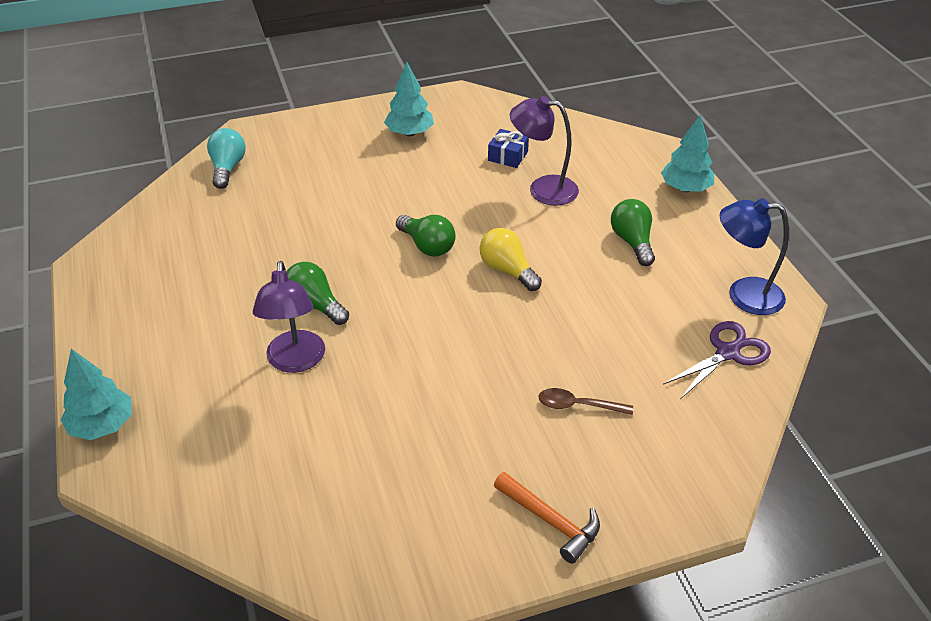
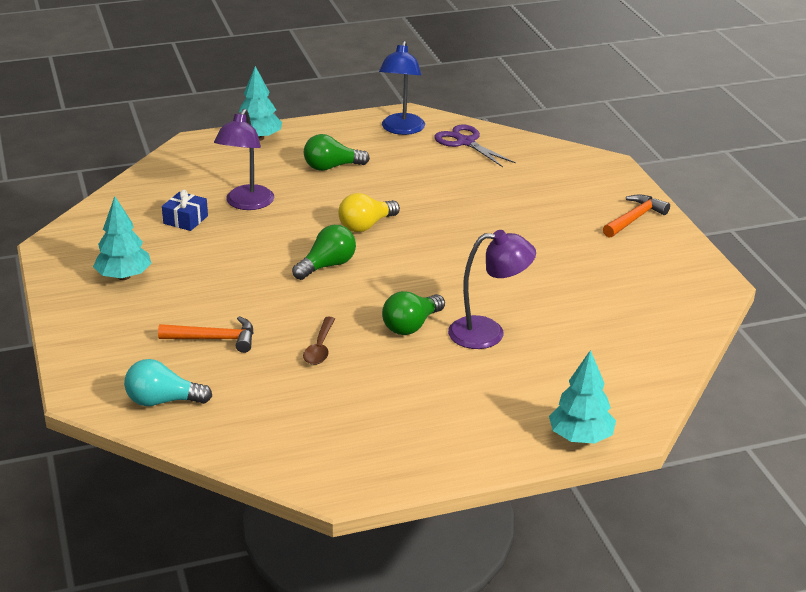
camera: 90 degrees left, 10 degrees down
brown spoon [538,388,633,415] -> brown spoon moved to [303,316,335,365]
none -> orange hammer [158,316,254,353]

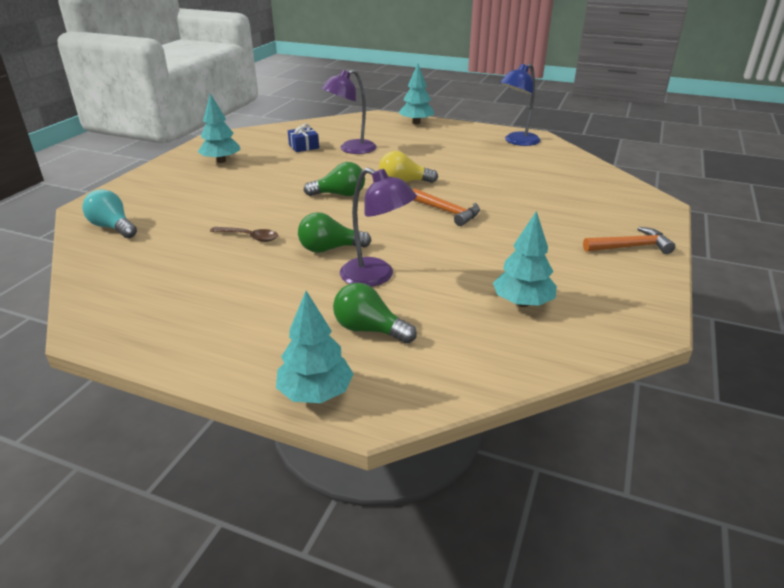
camera: 40 degrees right, 0 degrees up
orange hammer [158,316,254,353] -> orange hammer moved to [413,189,480,226]
brown spoon [303,316,335,365] -> brown spoon turned 120 degrees counterclockwise [210,227,278,242]
green light bulb [304,134,370,171] -> green light bulb moved to [333,283,417,344]
purple scissors [434,124,516,167] -> none
none -> turquoise tree [493,211,557,307]

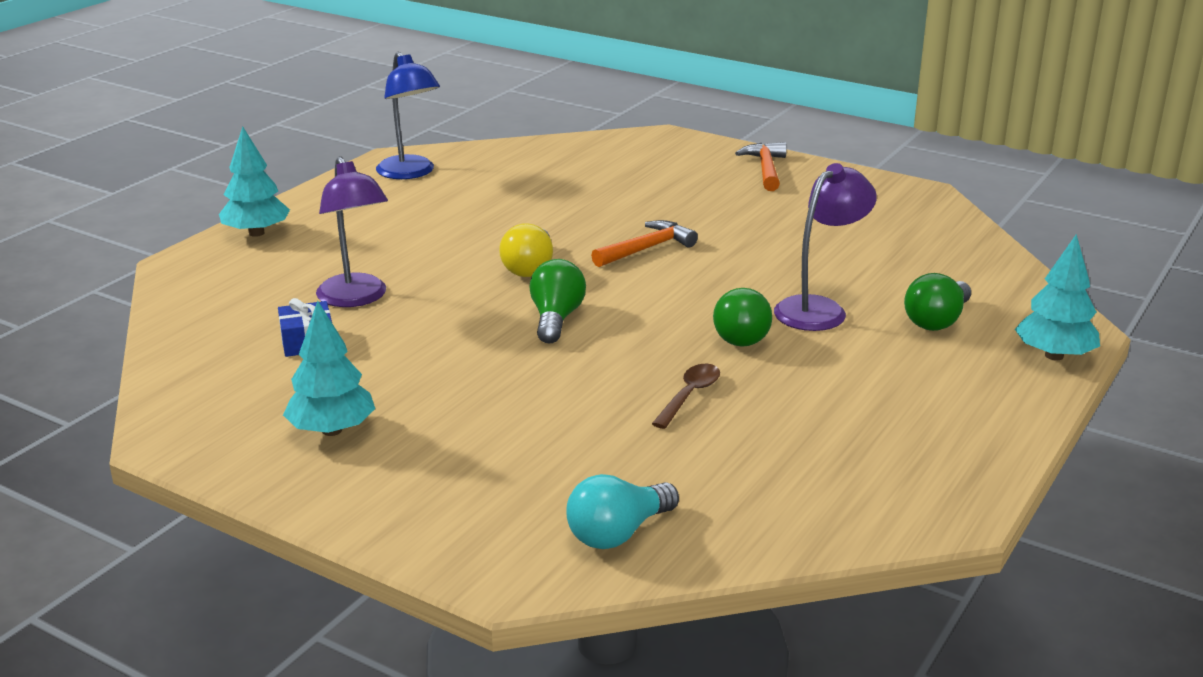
camera: 80 degrees left, 5 degrees down
turquoise tree [493,211,557,307] -> none

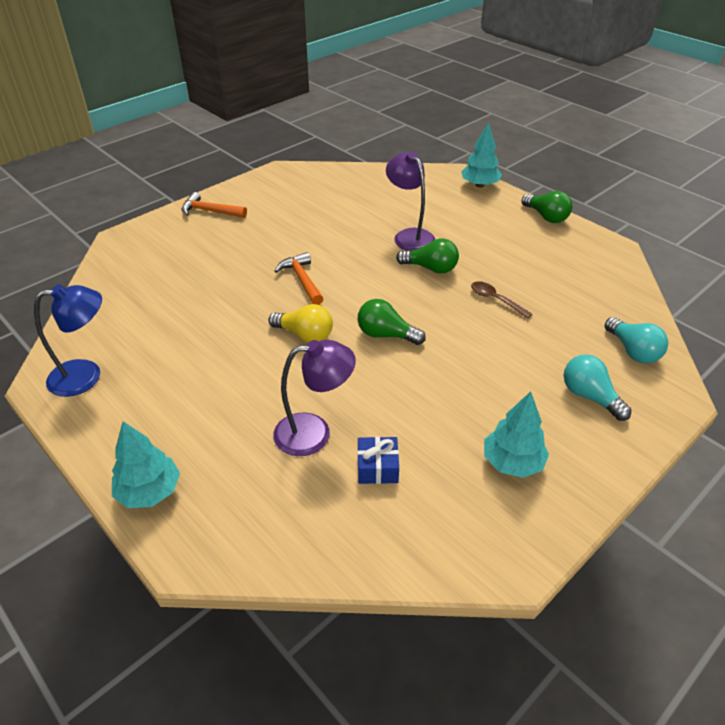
camera: 75 degrees left, 15 degrees up
green light bulb [904,273,971,331] -> green light bulb moved to [521,191,572,223]
none -> turquoise light bulb [564,354,632,421]

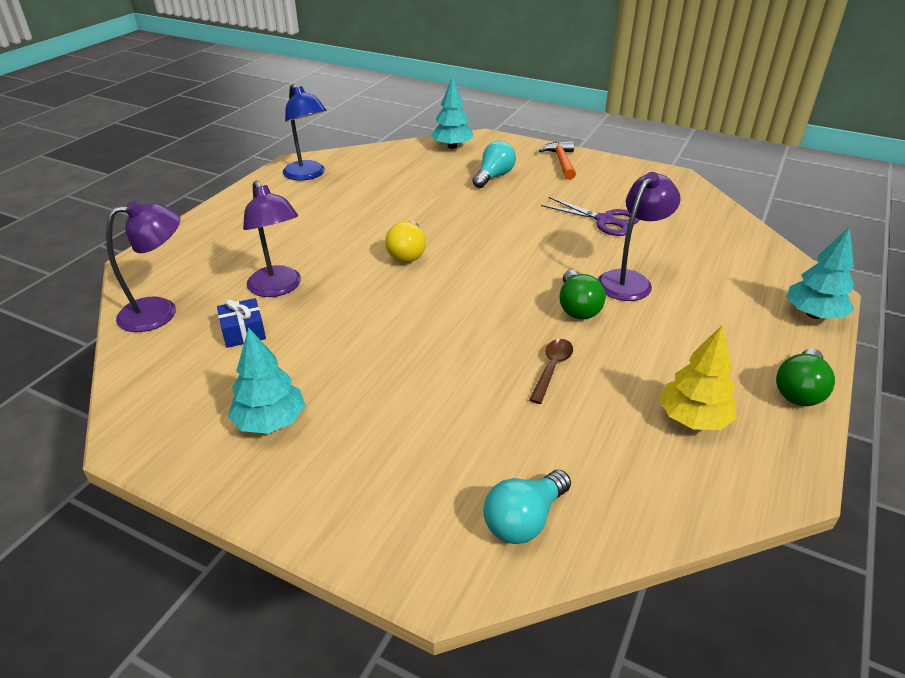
camera: 70 degrees right, 5 degrees down
turquoise tree [112,421,180,508] -> turquoise tree moved to [431,77,473,149]
orange hammer [275,252,324,305] -> none
green light bulb [358,299,426,345] -> none
turquoise light bulb [564,354,632,421] -> turquoise light bulb moved to [472,141,516,188]
none -> purple lamp [106,200,180,332]
none -> purple scissors [541,197,640,236]
none -> yellow tree [659,325,737,430]

